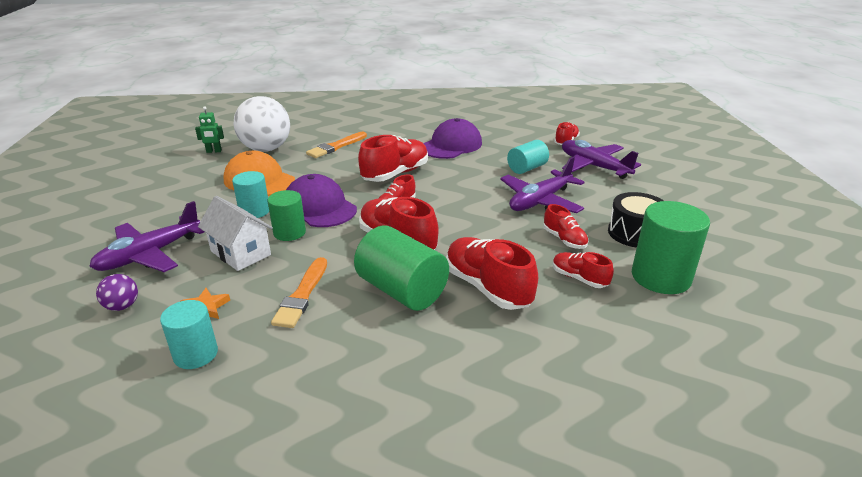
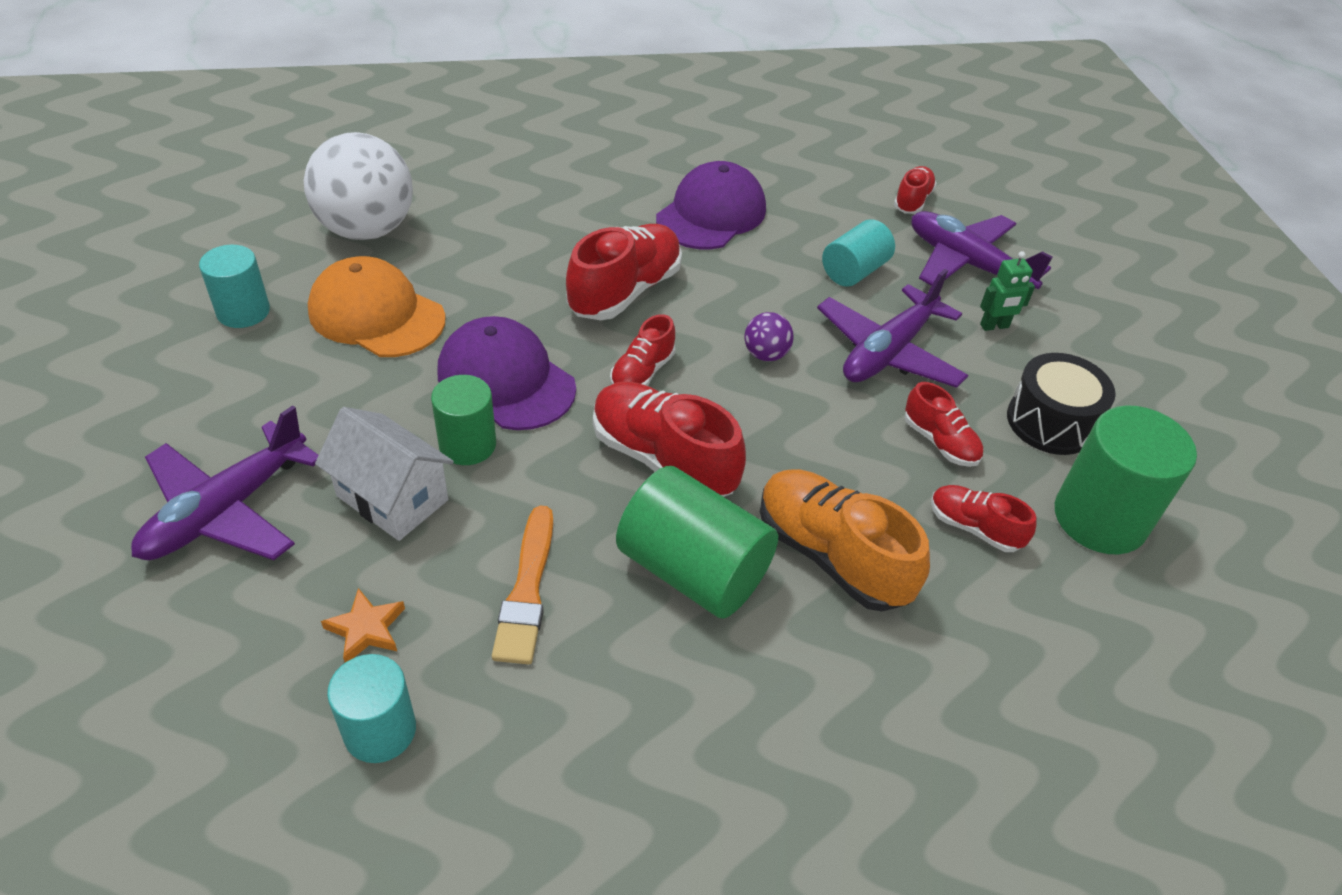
camera: 10 degrees left, 15 degrees up
purple ball [96,274,138,311] -> purple ball moved to [744,312,794,361]
green robot [195,106,224,153] -> green robot moved to [980,251,1035,331]
turquoise cylinder [232,171,269,218] -> turquoise cylinder moved to [199,245,270,328]
orange brush [306,132,367,158] -> none
red shoe [446,237,538,310] -> orange shoe [760,469,930,611]

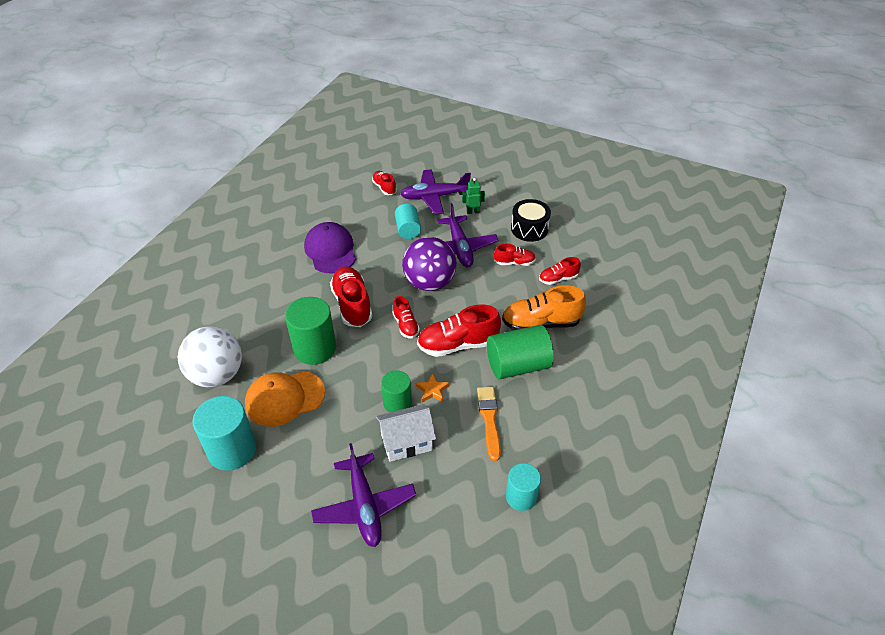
camera: 50 degrees left, 0 degrees up
turquoise cylinder [199,245,270,328] -> turquoise cylinder [192,396,256,471], size x1.61
orange star [321,588,405,663] -> orange star moved to [416,373,450,402]
purple cap [437,316,576,430] -> none
orange brush [492,505,553,665] -> orange brush turned 135 degrees counterclockwise [477,386,501,461]
purple ball [744,312,794,361] -> purple ball [402,237,456,291], size x2.29
green robot [980,251,1035,331] -> green robot turned 120 degrees counterclockwise [462,178,485,214]
green cylinder [1055,405,1197,555] -> green cylinder moved to [285,297,336,365]

